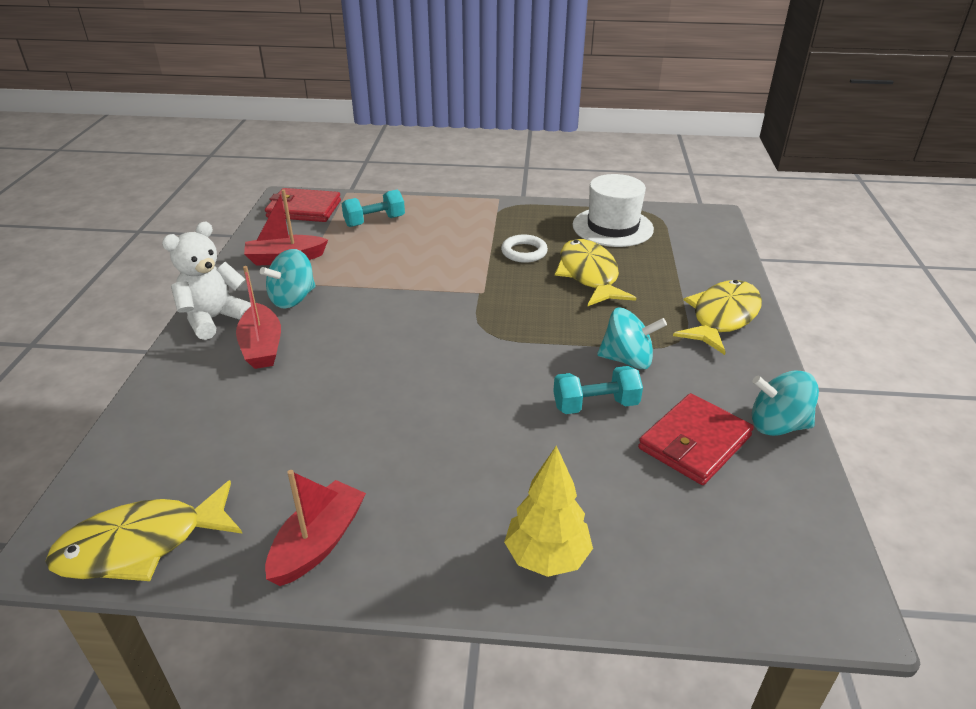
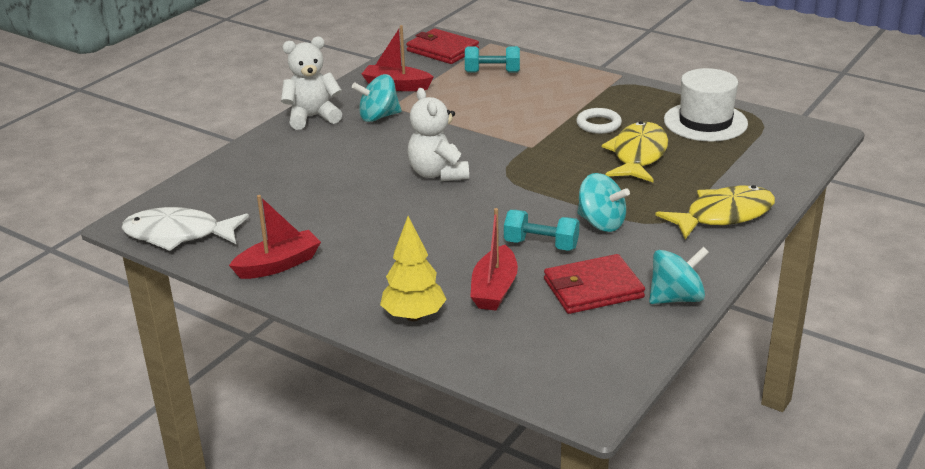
camera: 30 degrees right, 5 degrees down
yellow fish [46,480,243,581] -> white fish [122,207,249,251]
red boat [236,266,281,369] -> red boat moved to [470,208,518,311]
turquoise spinning top [752,370,819,436] -> turquoise spinning top turned 120 degrees clockwise [649,246,709,304]
none -> white teddy bear [408,88,469,181]

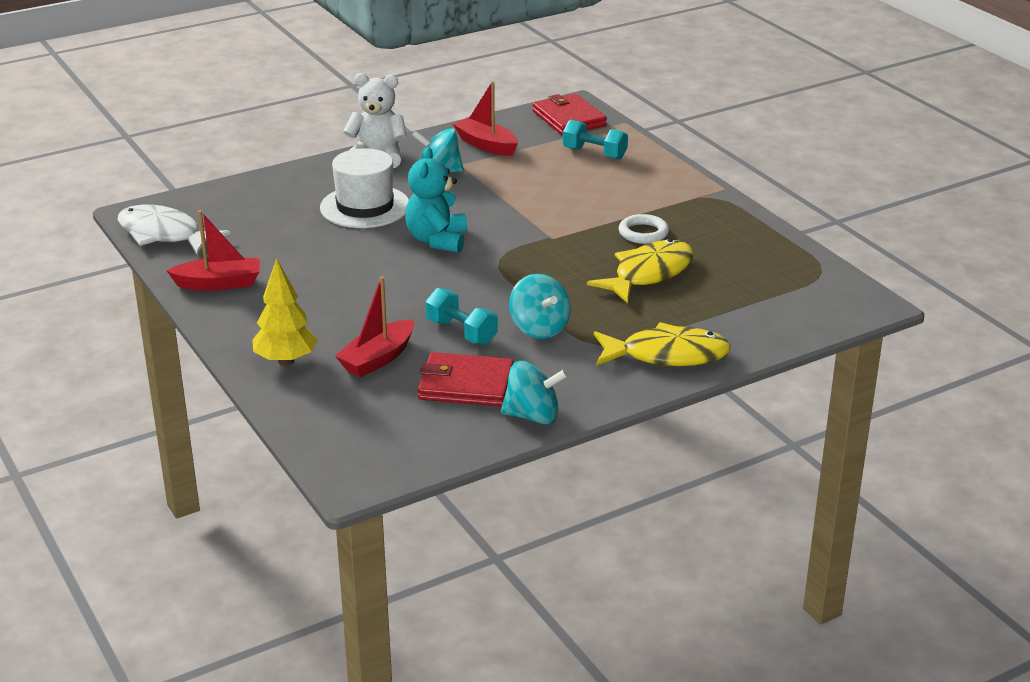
camera: 25 degrees right, 0 degrees up
white teddy bear [408,88,469,181] -> turquoise teddy bear [405,147,467,253]
white hat [664,68,748,141] -> white hat moved to [320,148,409,228]

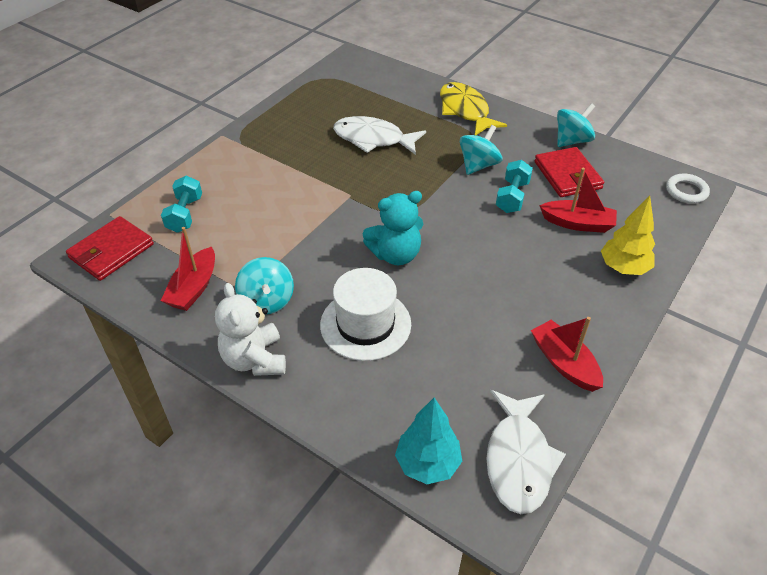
camera: 115 degrees left, 15 degrees up
turquoise spinning top [501,361,568,425] -> turquoise spinning top turned 75 degrees clockwise [557,103,595,147]
yellow fish [587,239,694,303] -> white fish [333,116,426,155]
white ring [618,214,669,244] -> white ring moved to [666,173,710,204]
none -> turquoise tree [395,398,462,484]

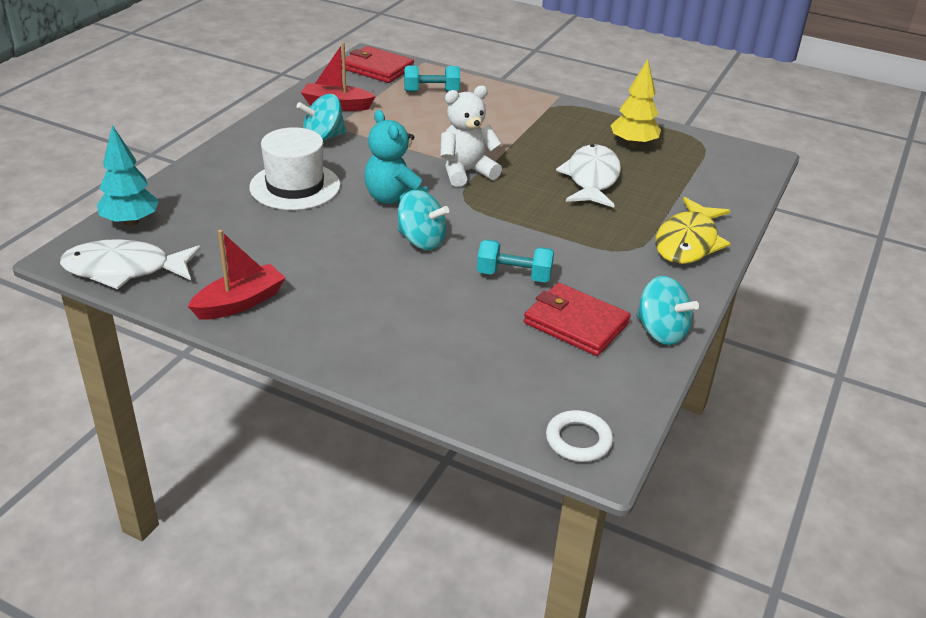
camera: 80 degrees right, 10 degrees down
white teddy bear [215,283,286,376] -> white teddy bear moved to [441,85,502,187]
yellow fish [440,82,507,135] -> yellow fish turned 150 degrees clockwise [655,197,731,264]
turquoise spinning top [460,125,502,175] -> turquoise spinning top moved to [397,190,449,250]
red wallet [535,147,604,197] -> red wallet turned 60 degrees clockwise [524,283,631,356]
red boat [539,168,617,233] -> none
yellow tree [601,196,655,275] -> yellow tree moved to [610,59,661,148]

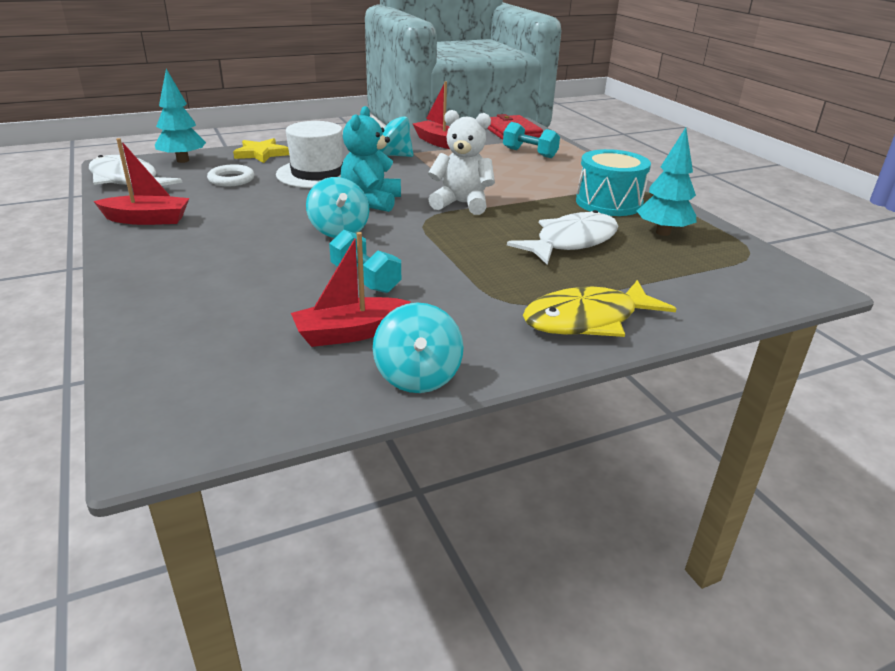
camera: 40 degrees right, 5 degrees down
red wallet [524,283,631,356] -> red boat [291,232,411,347]
white ring [546,410,613,462] -> white ring moved to [207,164,254,187]
yellow tree [610,59,661,148] -> turquoise tree [637,127,697,236]
none -> yellow star [233,138,289,163]
none -> turquoise drum [576,149,651,216]

